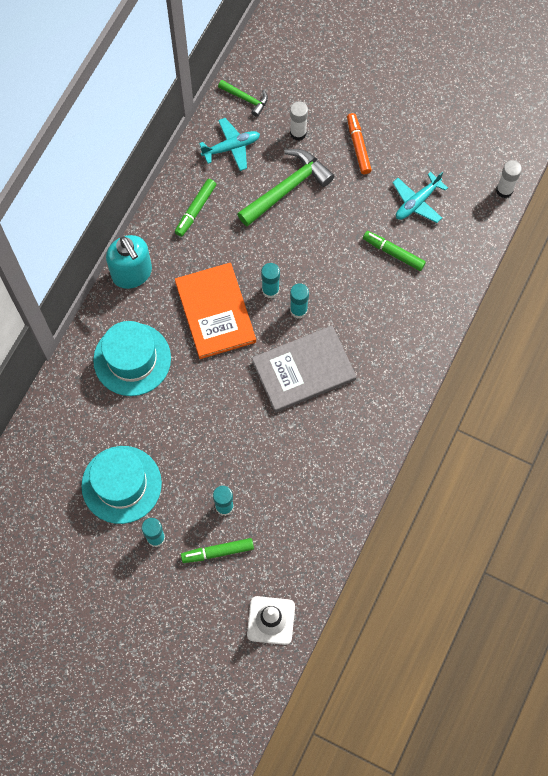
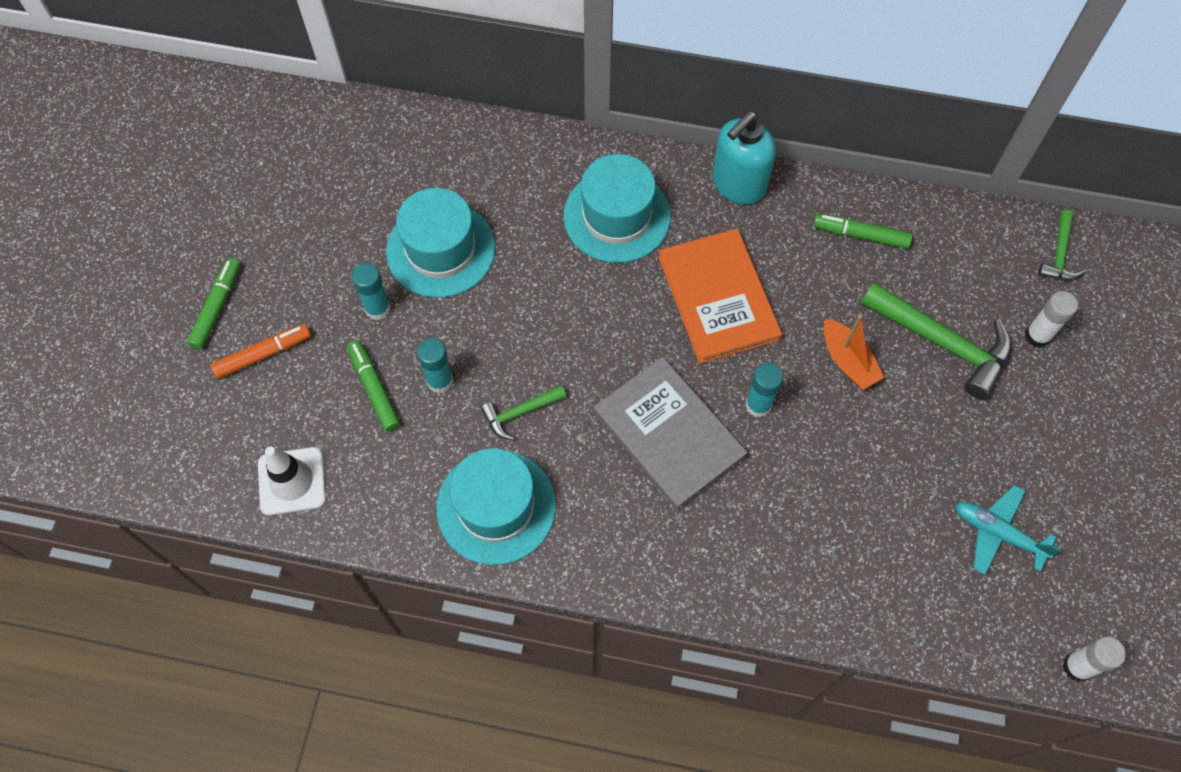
camera: 75 degrees right, 5 degrees down
orange book [175,263,256,359] -> orange book turned 75 degrees counterclockwise [658,229,782,364]
turquoise plane [199,118,260,171] -> none
turquoise glue stick [261,263,280,299] -> none
orange marker [347,113,372,174] -> orange marker moved to [210,324,311,379]
green marker [363,231,426,271] -> green marker moved to [187,258,240,350]
none -> turquoise hat [436,448,556,565]
none -> green hammer [481,385,567,440]
none -> orange boat [824,315,884,390]

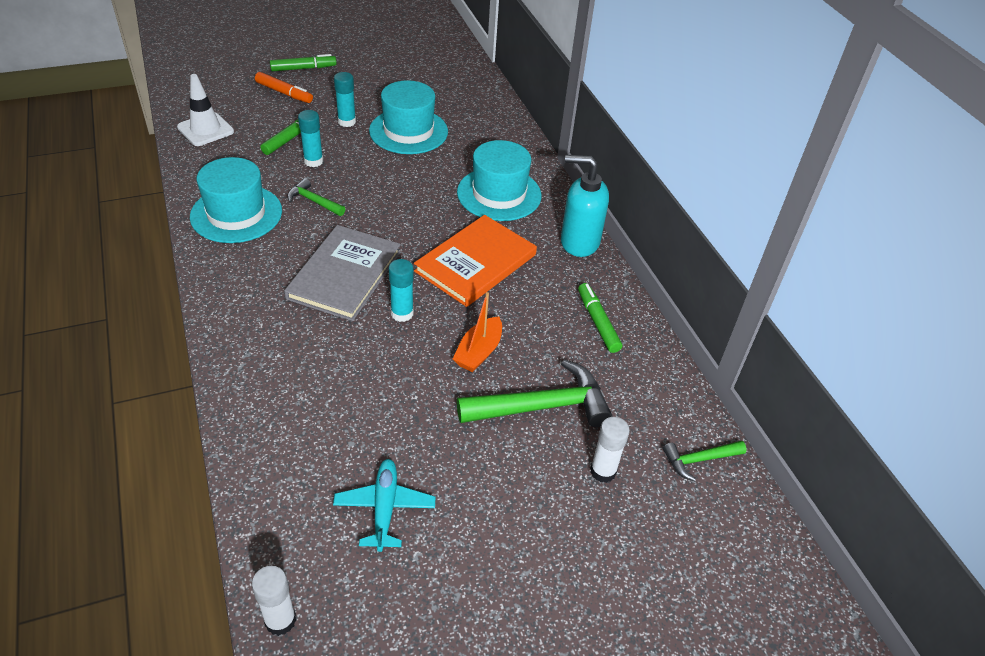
camera: 55 degrees right, 20 degrees down
green hammer [861,282,1012,400] -> green hammer turned 105 degrees counterclockwise [457,360,613,427]

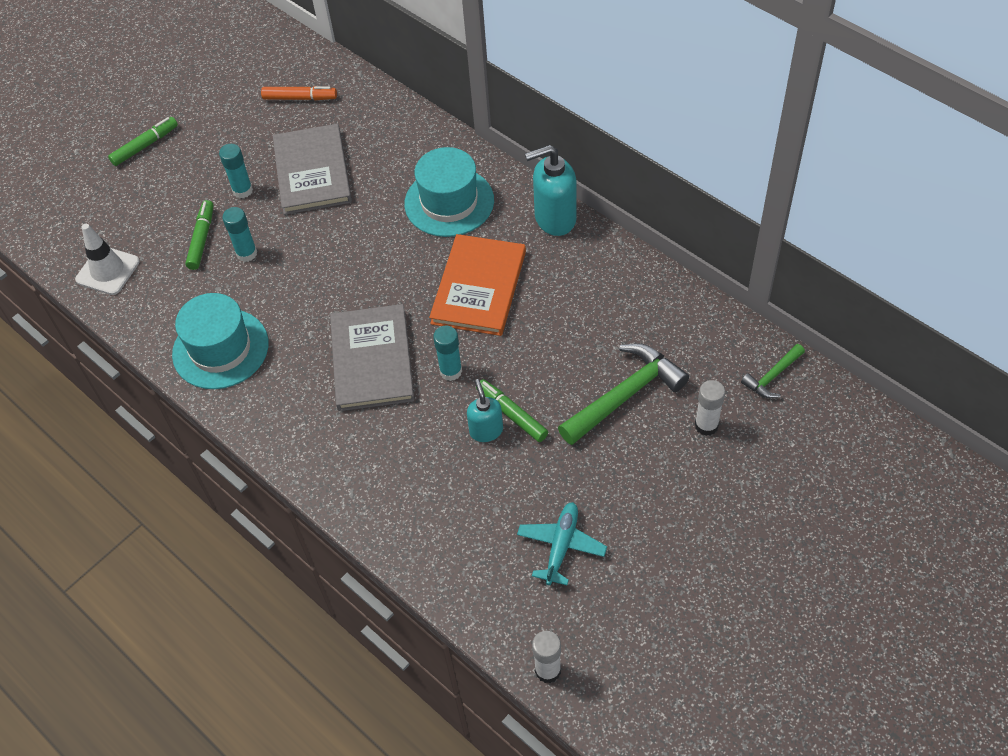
camera: 20 degrees left, 10 degrees up
orange marker [255,72,313,103] -> orange marker moved to [261,86,337,100]
green hammer [287,178,345,216] -> none
turquoise plane [333,459,436,552] -> turquoise plane turned 45 degrees clockwise [517,502,607,585]
turquoise hat [369,80,448,154] -> grey book [273,124,352,215]
orange boat [453,292,502,372] -> none
green marker [578,283,622,353] -> green marker moved to [476,379,548,442]
none -> turquoise soap dispenser [467,379,503,442]

